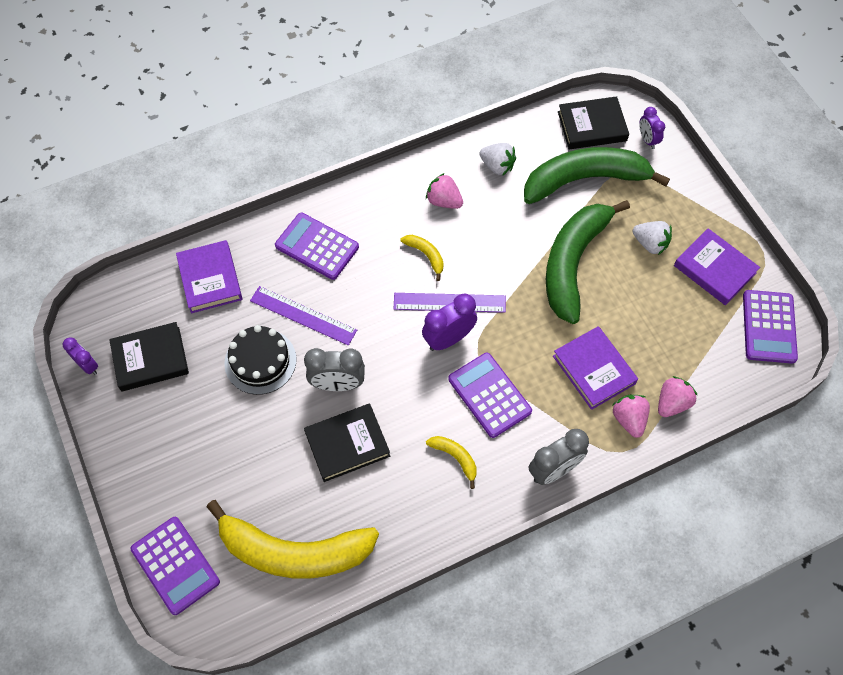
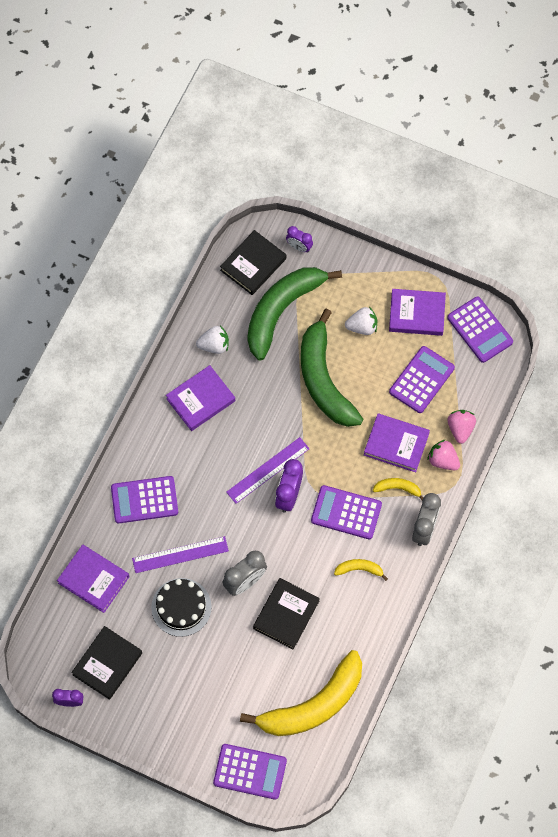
camera: 40 degrees left, 5 degrees up
yellow banana [401,235,444,281] -> yellow banana moved to [373,478,423,500]
pink strawberry [426,173,463,209] -> purple book [166,365,235,431]
none -> purple calculator [389,346,455,413]

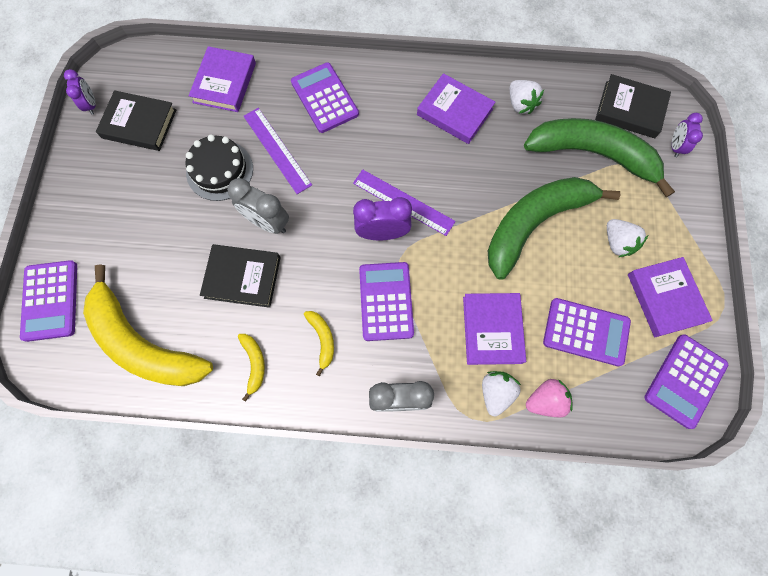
camera: 70 degrees right, 5 degrees up
yellow banana [373,478,423,500] -> yellow banana moved to [238,334,265,402]
pink strawberry [427,439,460,470] -> white strawberry [482,371,521,416]

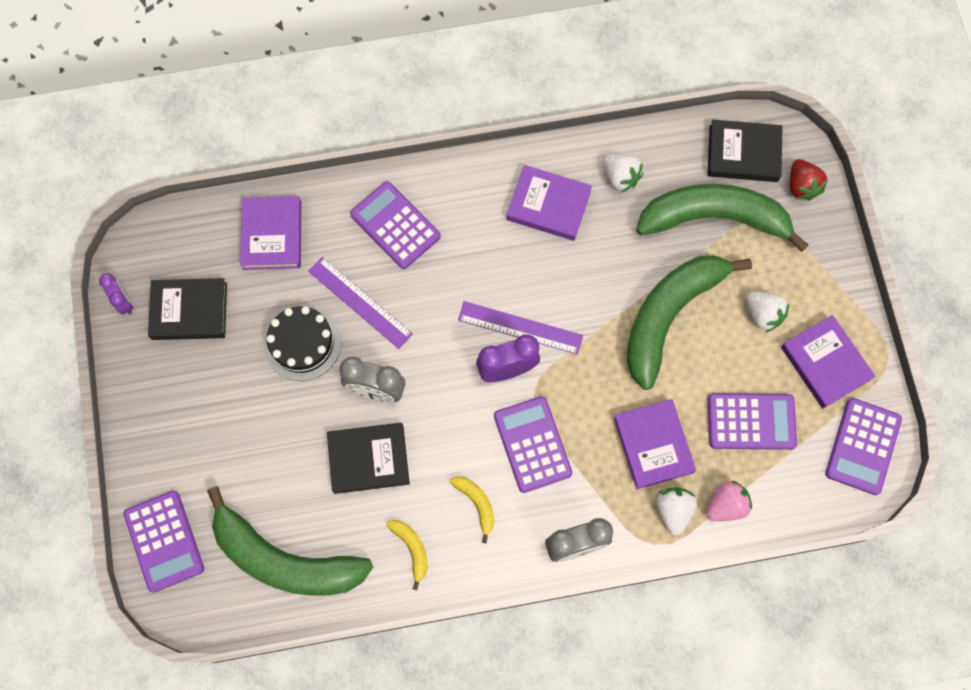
camera: 15 degrees left, 0 degrees up
yellow banana [83,264,213,386] -> green banana [207,486,373,596]
purple clock [672,113,703,158] -> red strawberry [790,159,828,201]

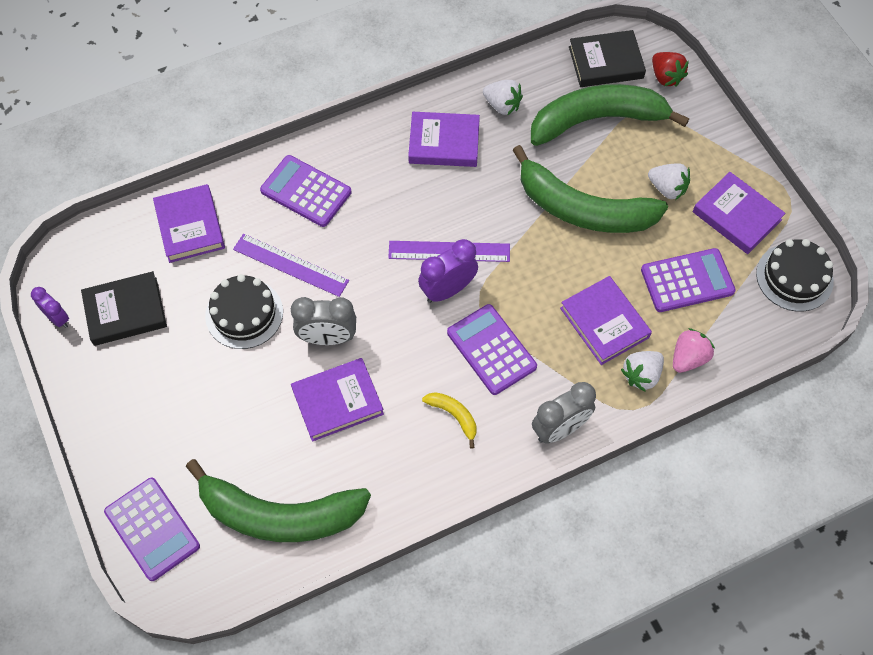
camera: 15 degrees left, 10 degrees down
black book [327,423,410,494] -> purple book [291,358,384,442]
yellow banana [386,520,427,590] -> none
green banana [627,255,752,390] -> green banana turned 90 degrees counterclockwise [512,145,668,233]
white strawberry [656,487,697,535] -> white strawberry turned 120 degrees counterclockwise [621,351,664,392]
purple calculator [825,398,902,495] -> black cake [756,239,834,312]

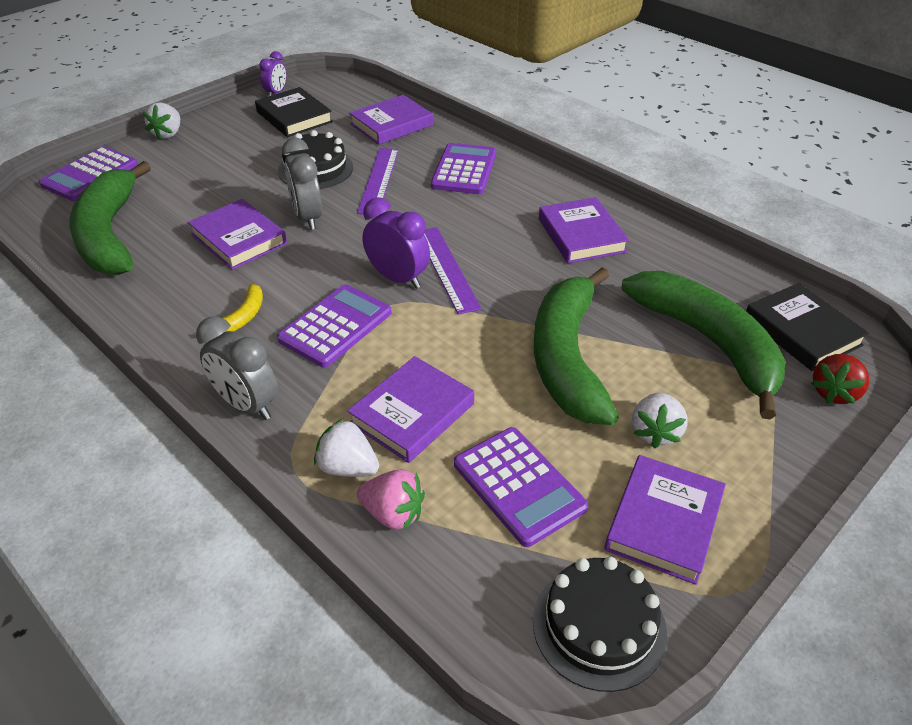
camera: 70 degrees right, 20 degrees down
white strawberry [483,80,523,115] -> white strawberry moved to [143,103,180,139]

